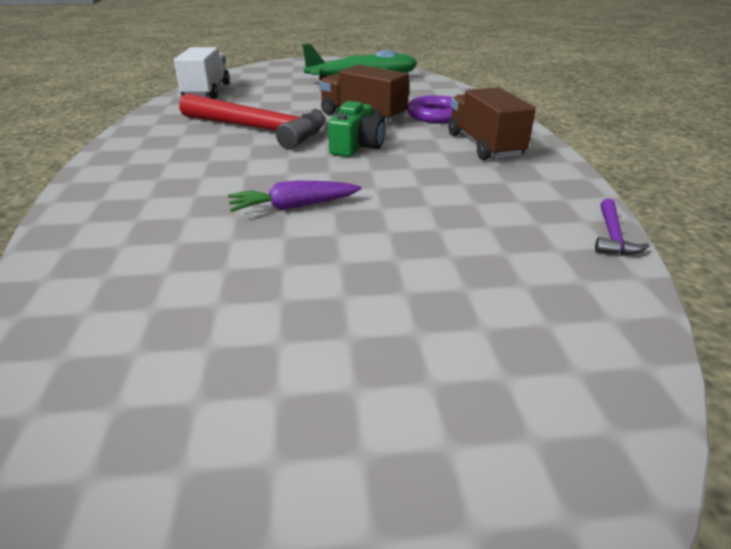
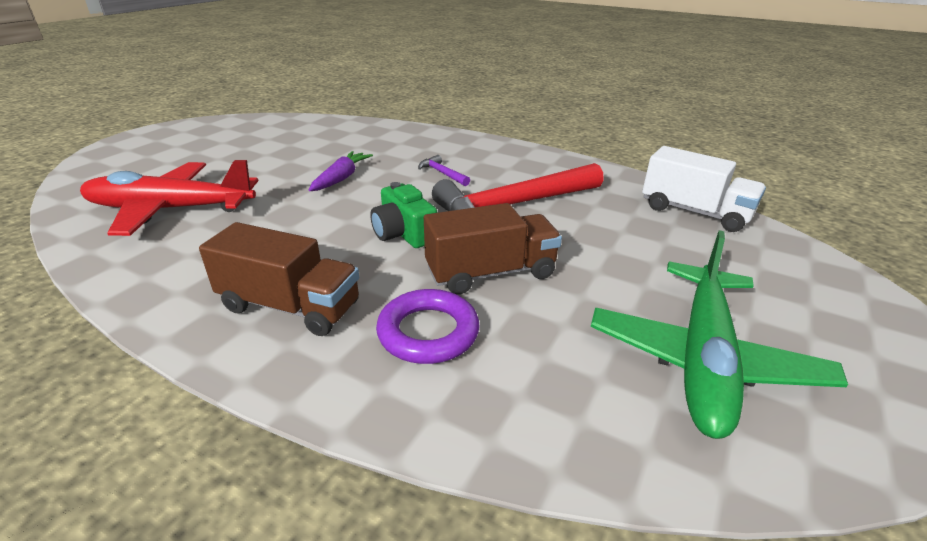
camera: 125 degrees right, 0 degrees up
purple hammer [595,199,650,255] -> purple hammer moved to [418,155,470,186]
none -> red plane [80,160,259,236]

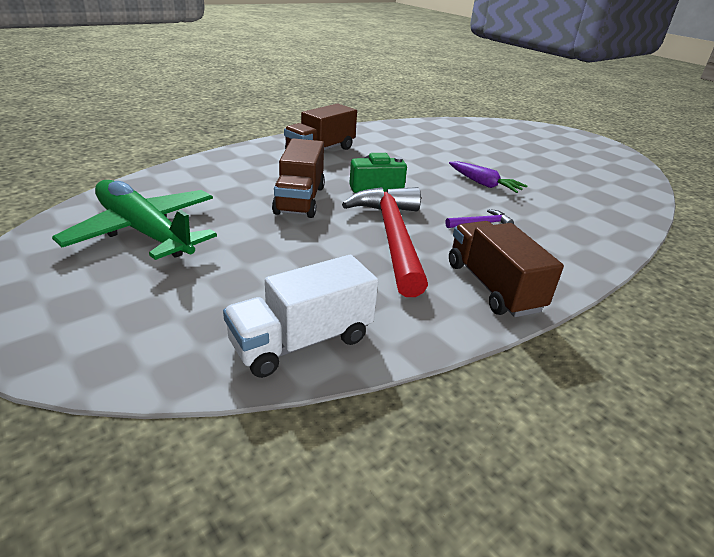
camera: 110 degrees right, 0 degrees up
red plane [80,160,259,236] -> none
purple ring [376,289,480,364] -> none
none -> brown truck [449,221,564,317]

